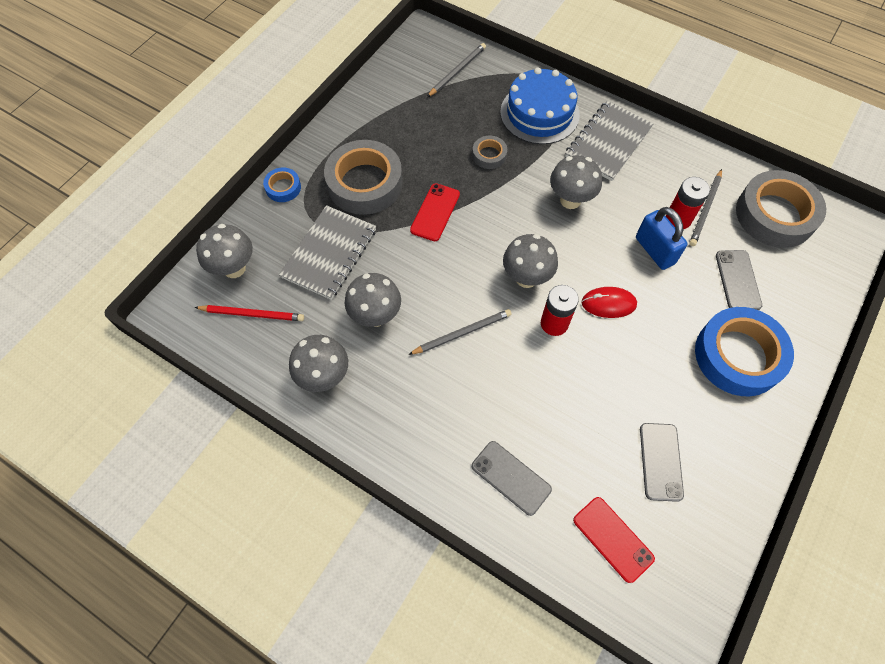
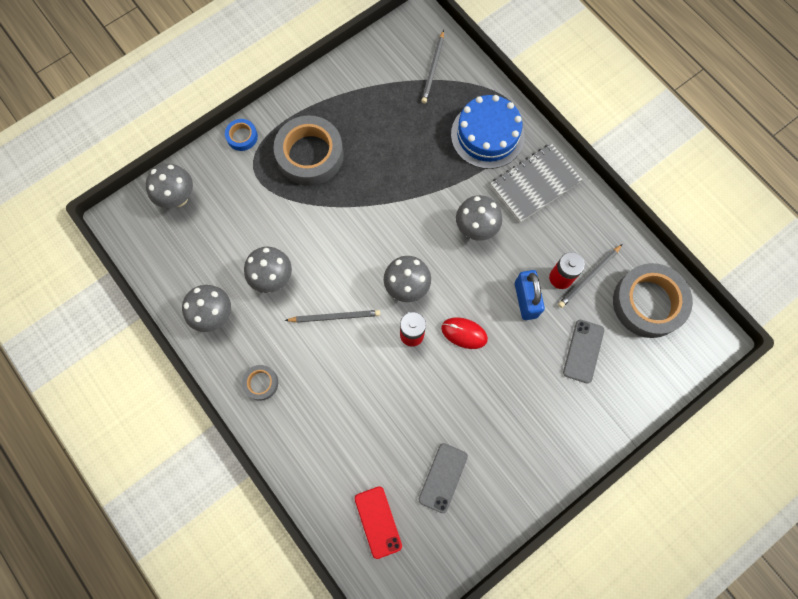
camera: 20 degrees right, 10 degrees up
red pencil [194,305,304,321] -> none
grey notebook [279,205,376,300] -> none
red phone [410,183,460,241] -> none
grey pencil [427,43,486,97] -> grey pencil turned 135 degrees clockwise [421,30,444,103]
grey tape [472,136,507,169] -> grey tape moved to [242,365,278,401]
grey phone [472,441,552,516] -> none
blue tape [695,307,794,396] -> none

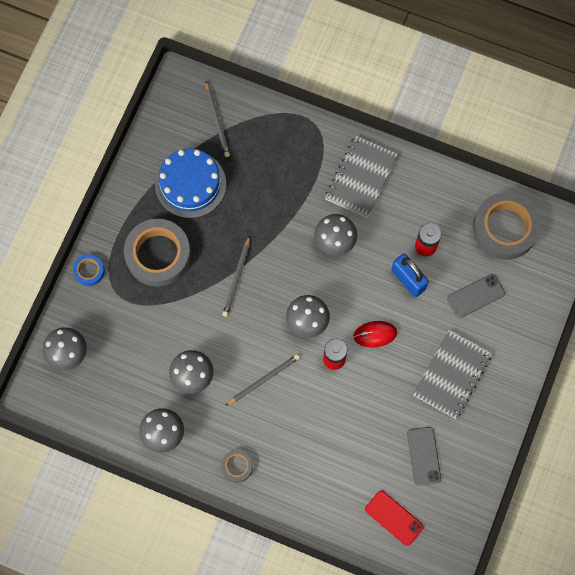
camera: 30 degrees left, 0 degrees up
blue cake [451,95,525,169] -> blue cake moved to [155,148,226,218]
grey pencil [558,244,623,308] -> grey pencil moved to [222,236,250,317]
grey phone [563,320,604,383] -> grey phone turned 75 degrees clockwise [447,274,505,318]
none -> grey notebook [413,330,492,419]

